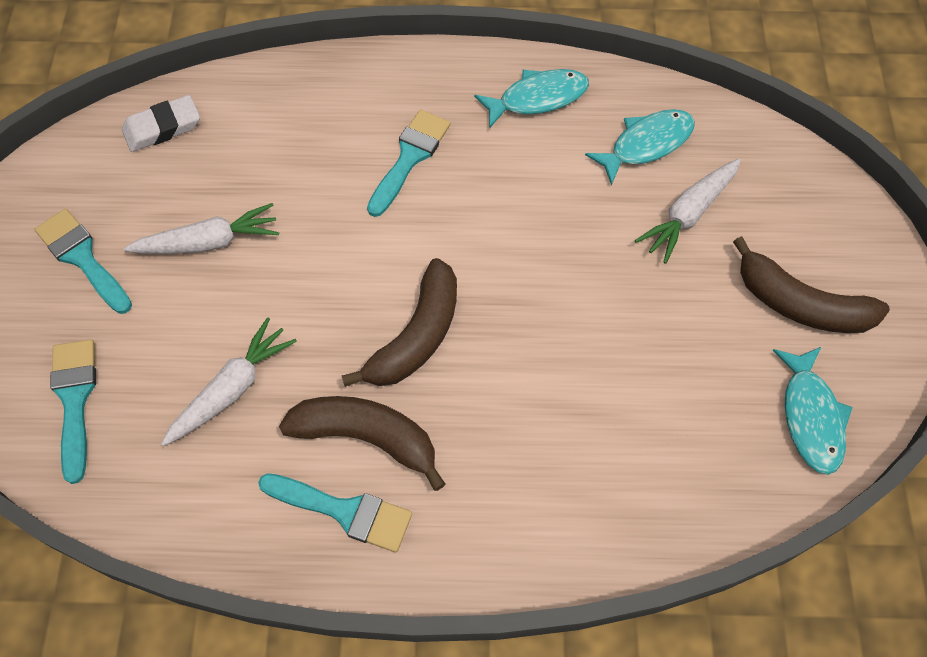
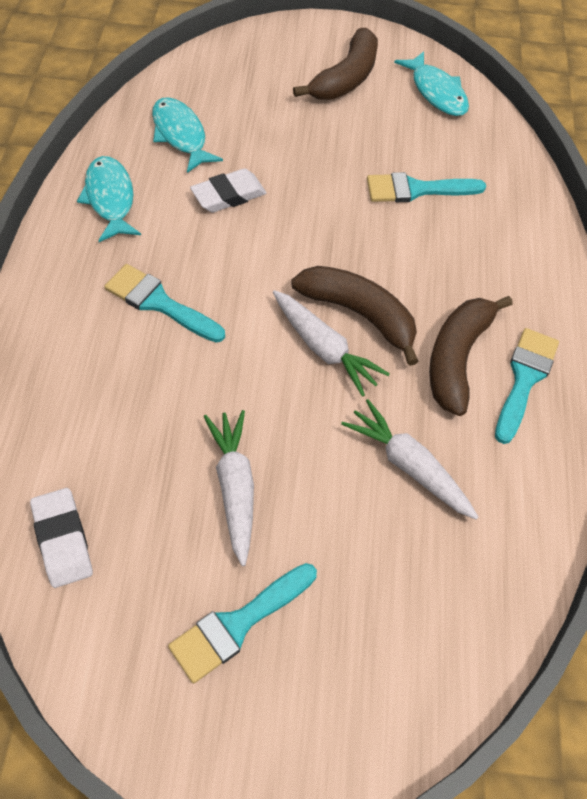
camera: 90 degrees left, 5 degrees down
turquoise brush [50,339,96,484] -> turquoise brush moved to [367,172,486,202]
white carrot [635,159,741,264] -> white carrot moved to [273,290,390,397]
turquoise fish [773,347,852,475] -> turquoise fish turned 60 degrees clockwise [394,51,469,116]
none -> white eraser [190,168,266,213]

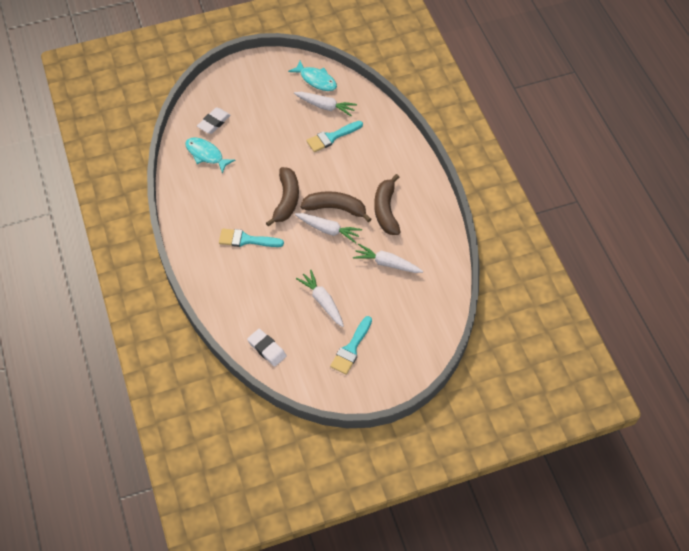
camera: 20 degrees left, 0 degrees up
turquoise fish [77,156,141,242] -> none
white eraser [190,168,266,213] -> white eraser moved to [197,108,231,134]
brown banana [293,28,378,100] -> brown banana moved to [266,167,299,227]
turquoise brush [495,328,559,444] -> none
none -> white carrot [294,92,357,117]

